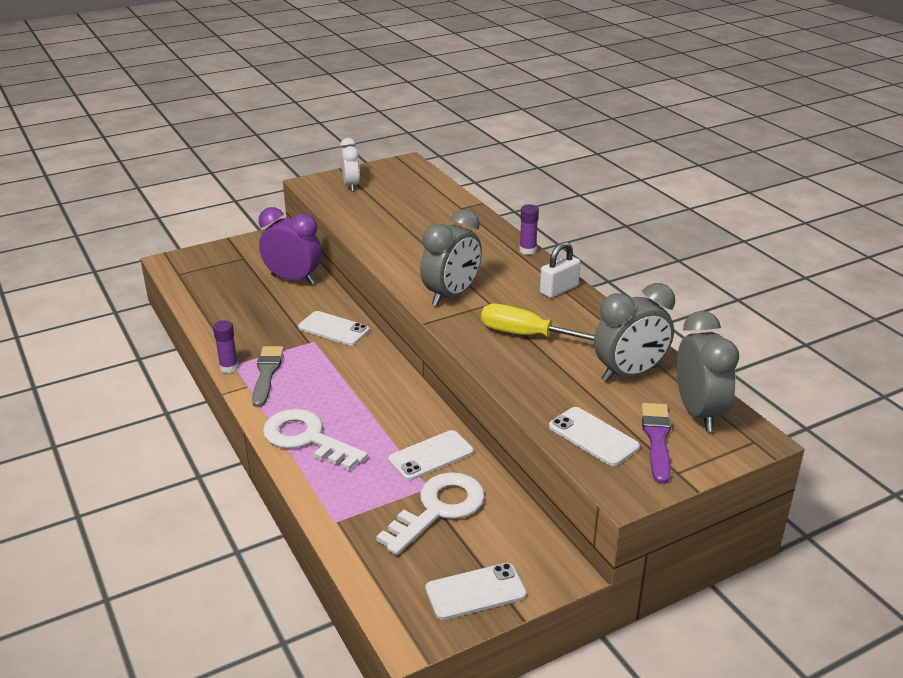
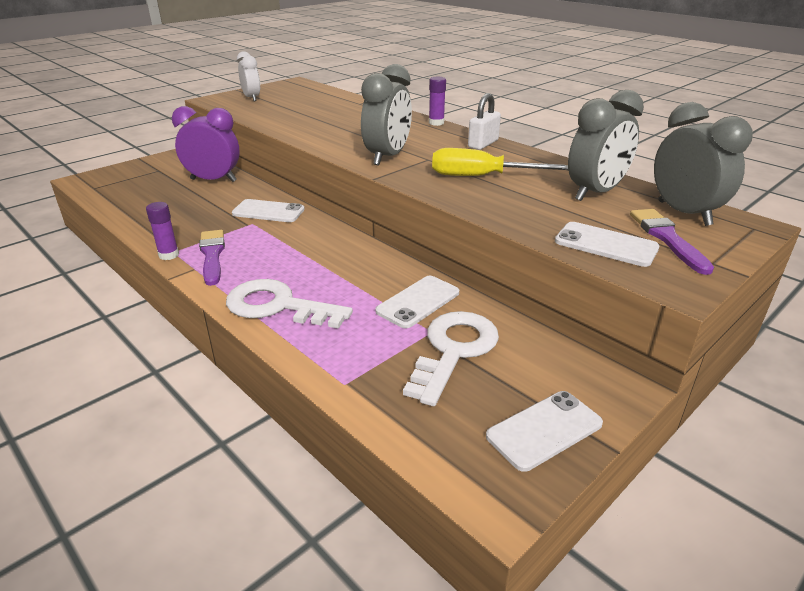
camera: 15 degrees left, 0 degrees up
grey brush [252,346,284,407] -> purple brush [199,230,225,286]

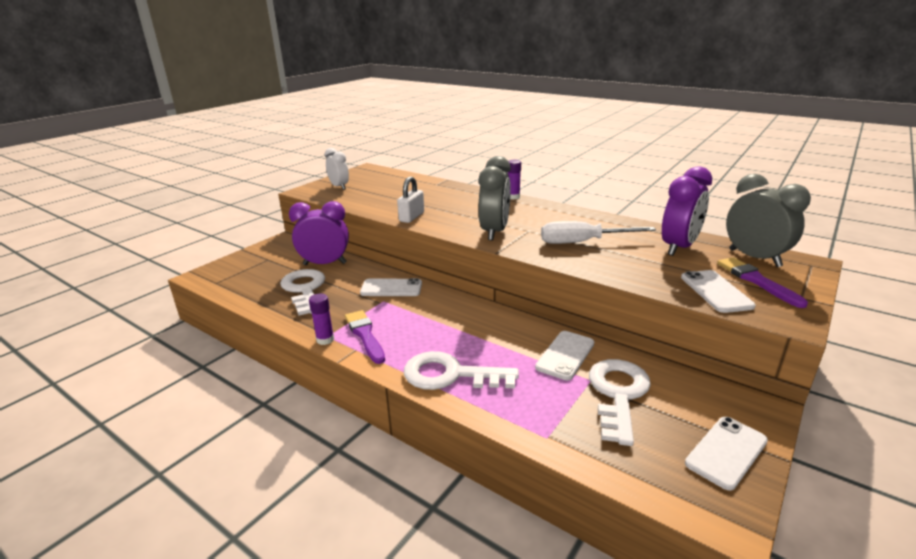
camera: 10 degrees left, 5 degrees down
yellow screwdriver [432,148,568,176] -> white screwdriver [541,221,656,244]
white padlock [468,93,501,150] -> white padlock moved to [397,177,424,223]
white phone [555,222,659,267] -> white phone turned 60 degrees clockwise [681,270,756,313]
grey clock [568,90,644,201] -> purple clock [662,166,712,256]
none -> white key [280,269,325,316]

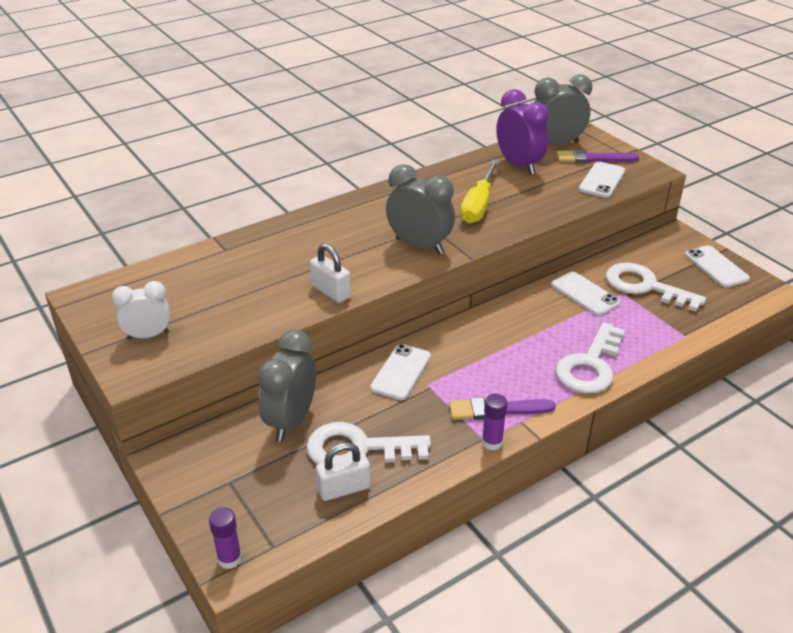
camera: 70 degrees left, 10 degrees up
purple clock [289,201,349,265] -> grey clock [257,330,316,442]
purple glue stick [508,160,521,199] -> purple glue stick moved to [209,507,242,569]
white screwdriver [541,221,656,244] -> yellow screwdriver [460,160,499,224]
white phone [681,270,756,313] -> white phone turned 75 degrees counterclockwise [579,162,625,198]
none -> white padlock [316,442,370,501]

